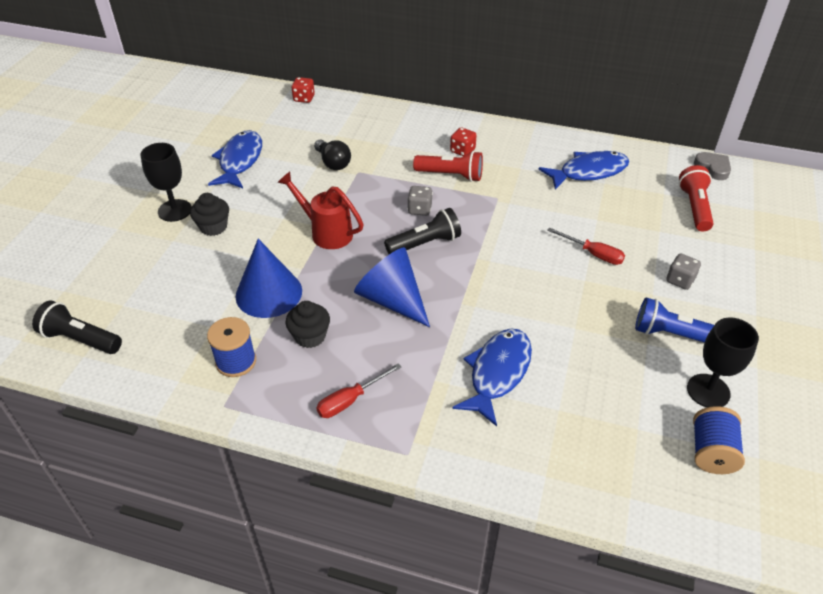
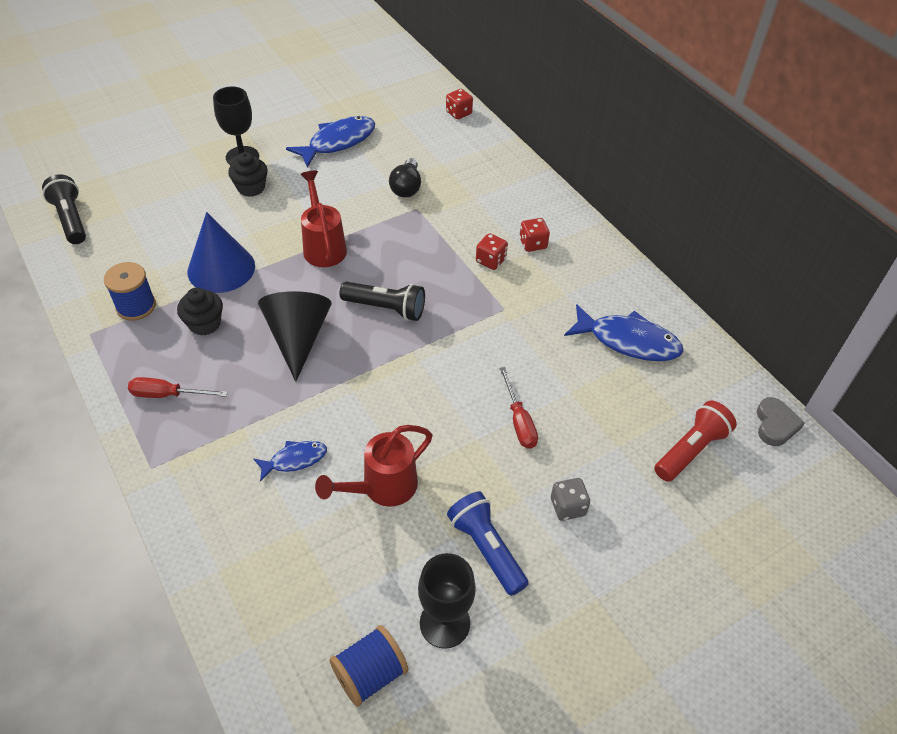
camera: 40 degrees right, 5 degrees up
blue cone [354,247,430,327] -> black cone [258,291,332,382]
grey dice [408,186,433,216] -> none
red flashlight [413,151,483,182] -> red dice [476,233,508,270]
blue fish [452,328,532,426] -> blue fish [253,441,327,482], size x0.56
none -> red watering can [315,425,433,507]

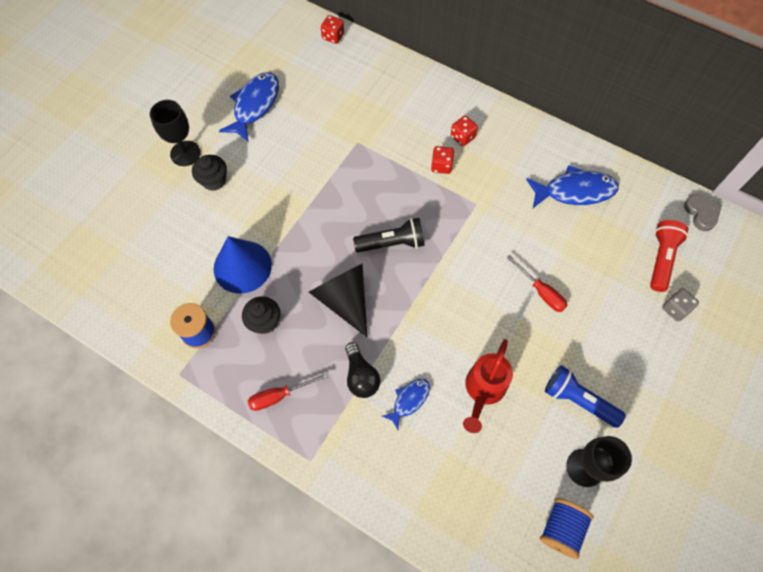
camera: 25 degrees left, 15 degrees up
black flashlight [42,174,86,244] -> none
red watering can [300,171,347,267] -> none
black light bulb [389,158,421,198] -> black light bulb moved to [345,342,380,398]
grey dice [551,478,590,521] -> grey dice moved to [662,288,699,321]

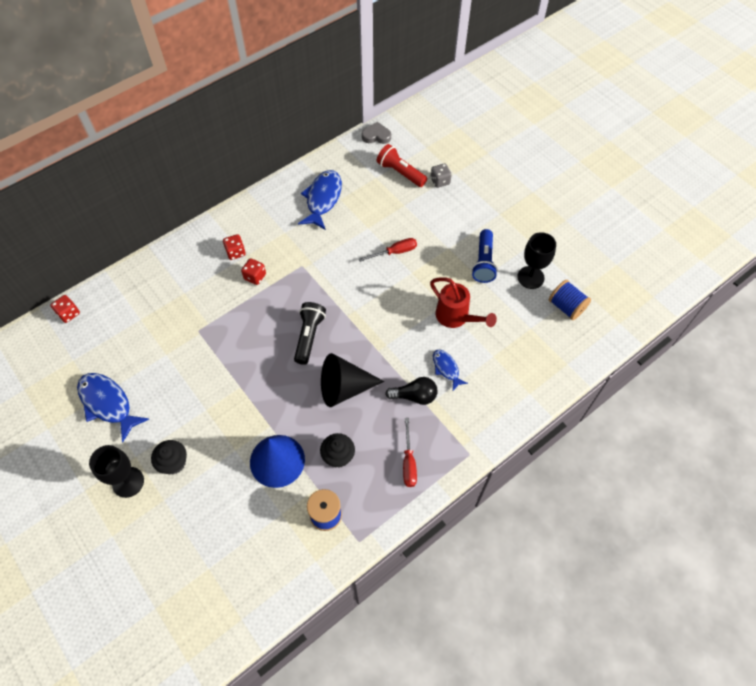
camera: 70 degrees left, 5 degrees down
blue flashlight [545,365,626,428] -> blue flashlight turned 45 degrees counterclockwise [472,229,498,283]

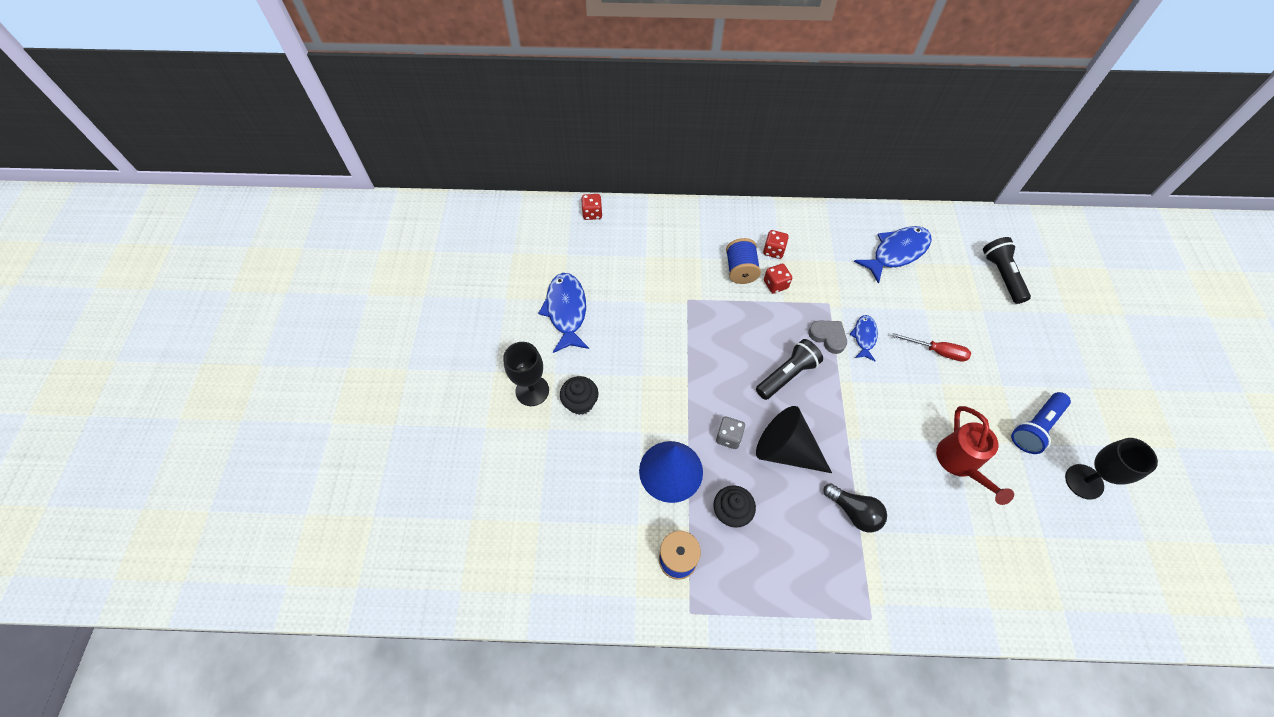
camera: 40 degrees right, 0 degrees up
grey heart [362,122,391,144] -> grey heart moved to [808,321,847,354]
red flashlight [377,144,427,187] -> black flashlight [983,237,1031,304]
red screwdriver [403,418,417,487] -> none
grey dice [430,163,452,188] -> grey dice moved to [716,417,745,449]
blue fish [433,350,468,390] -> blue fish moved to [849,315,878,361]
blue spool [549,280,591,320] -> blue spool moved to [726,238,761,284]

